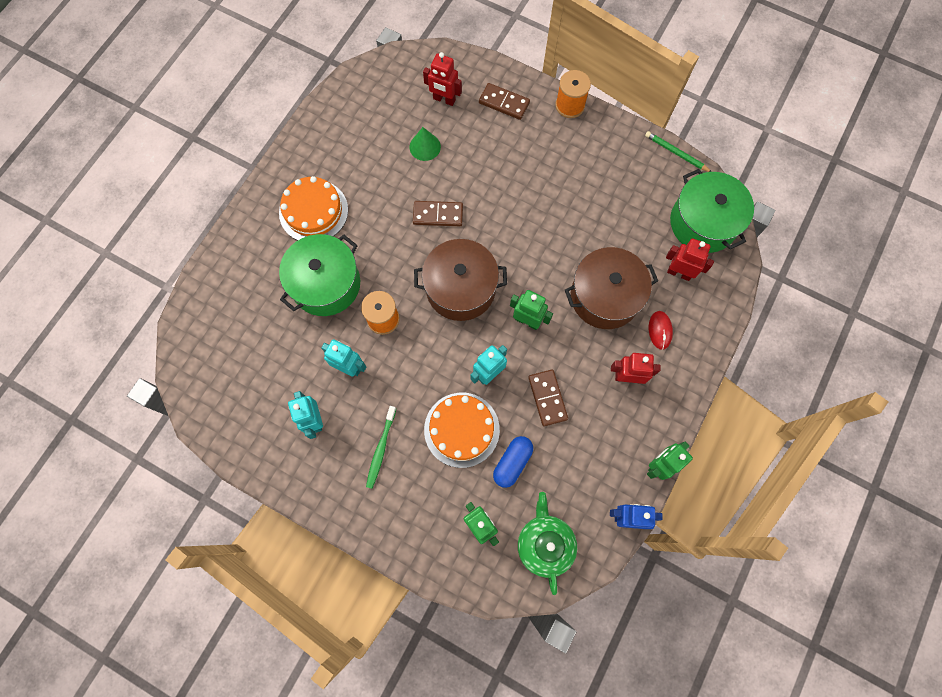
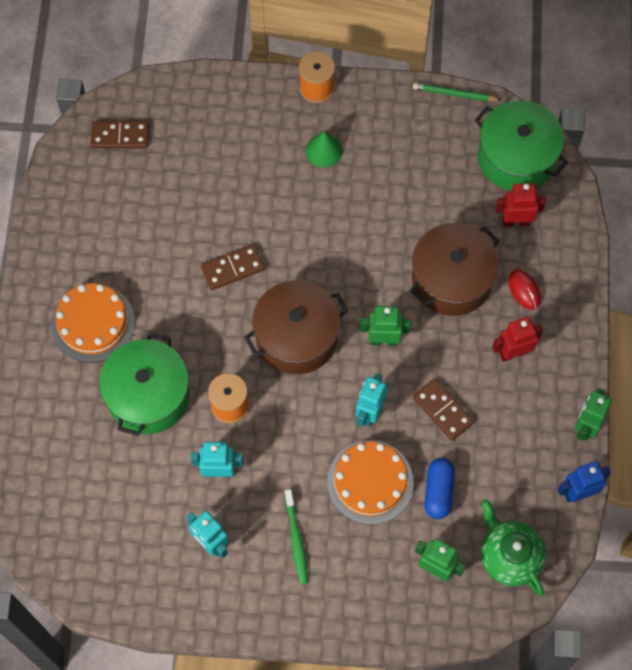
camera: 25 degrees left, 5 degrees down
green cone [409,127,441,161] -> green cone moved to [306,131,343,168]
red robot [423,52,462,106] -> none
brown domino [479,83,530,120] -> brown domino moved to [91,121,149,148]

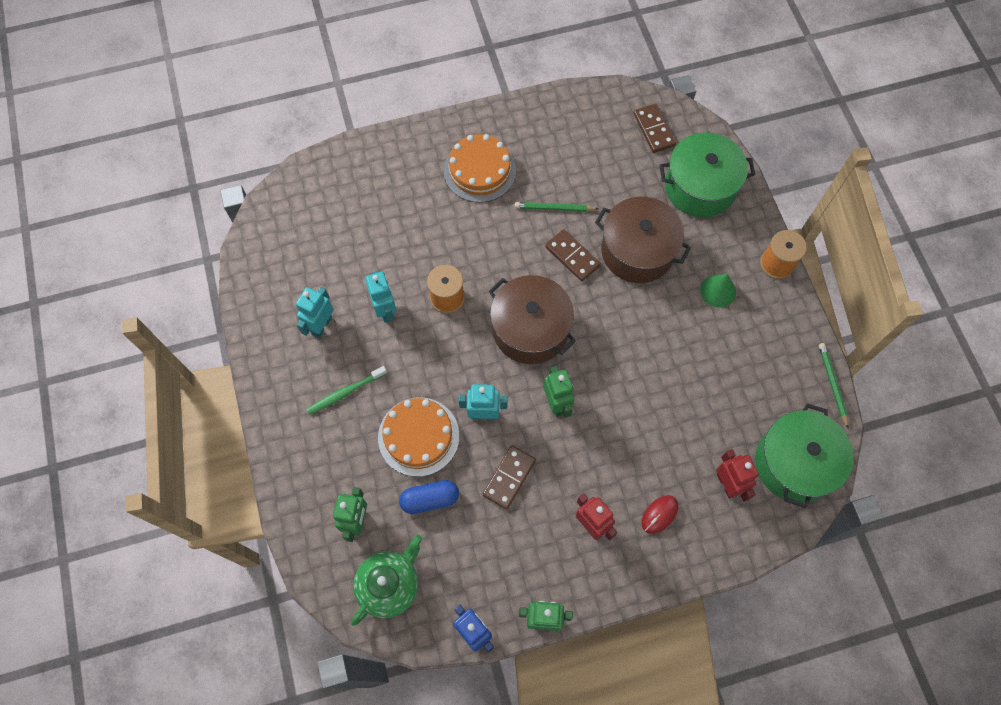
camera: 70 degrees right, 0 degrees up
green pot [99,333,190,436] -> green pot moved to [659,133,755,218]
brown pot [410,223,500,316] -> brown pot moved to [595,197,691,283]
none -> green pencil [515,202,599,212]

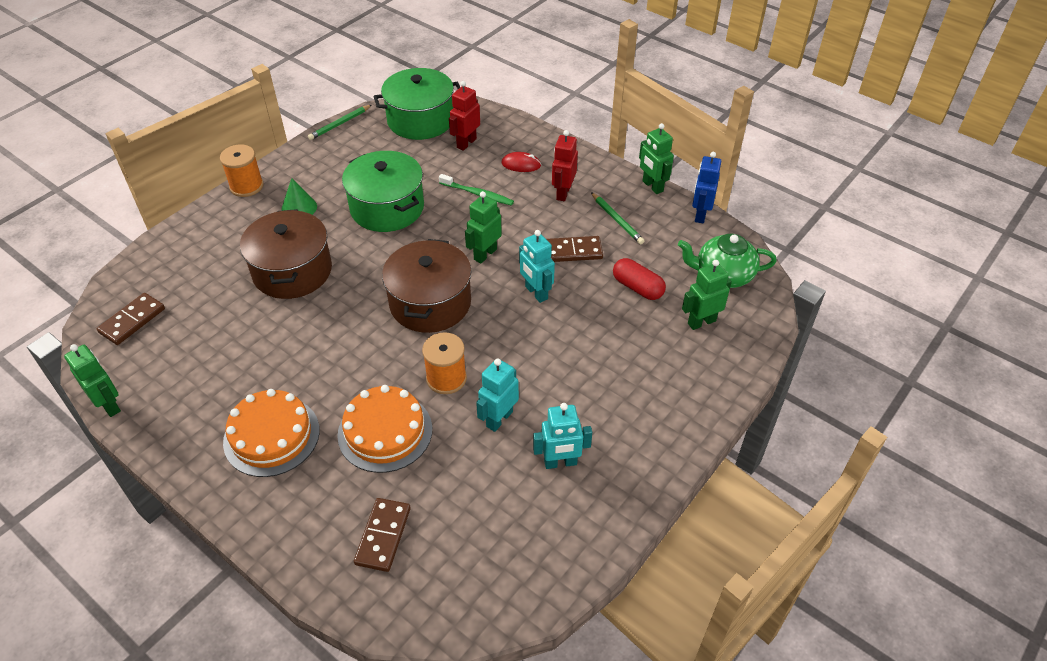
camera: 125 degrees left, 20 degrees down
green toothbrush [307,366,387,415] -> green toothbrush moved to [439,174,514,206]
orange cake [378,398,459,477] -> orange cake moved to [337,385,432,473]
blue capsule [399,480,459,514] -> red capsule [613,258,666,300]
green pencil [515,202,599,212] -> green pencil moved to [591,192,644,244]
brown domino [545,229,601,281] -> brown domino moved to [354,498,411,572]
green pot [659,133,755,218] -> green pot moved to [342,151,424,232]
none -> green robot [64,344,121,417]

